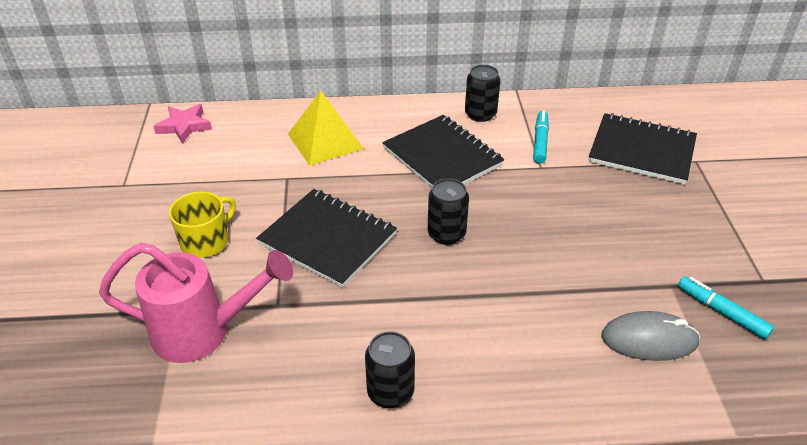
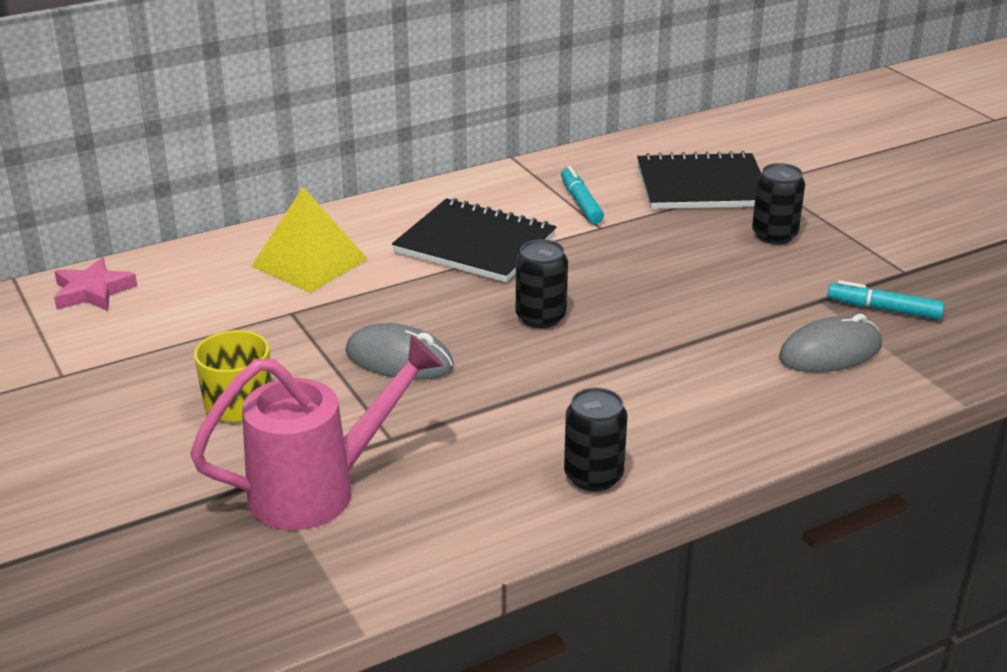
camera: 25 degrees left, 10 degrees down
black notebook [256,189,397,288] -> grey mouse [345,323,454,380]
black can [465,65,501,122] -> black can moved to [752,163,805,244]

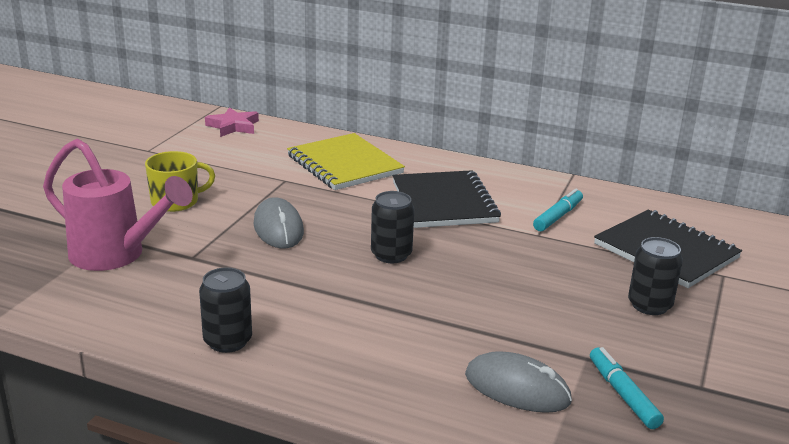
camera: 50 degrees right, 5 degrees down
yellow pyramid [251,187,368,293] -> yellow notebook [287,133,405,190]

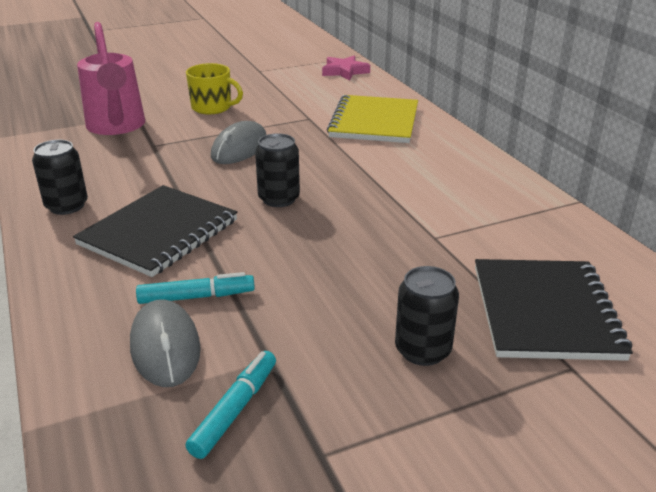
camera: 45 degrees right, 5 degrees up
black notebook [393,170,501,228] -> black notebook moved to [73,185,238,277]
turquoise marker [533,188,583,231] -> turquoise marker moved to [136,272,255,304]

